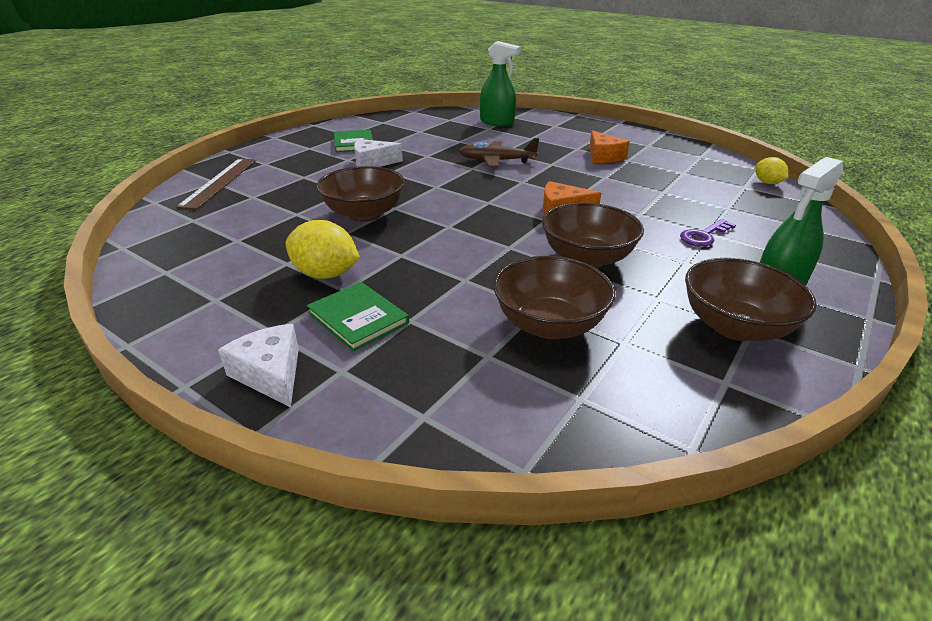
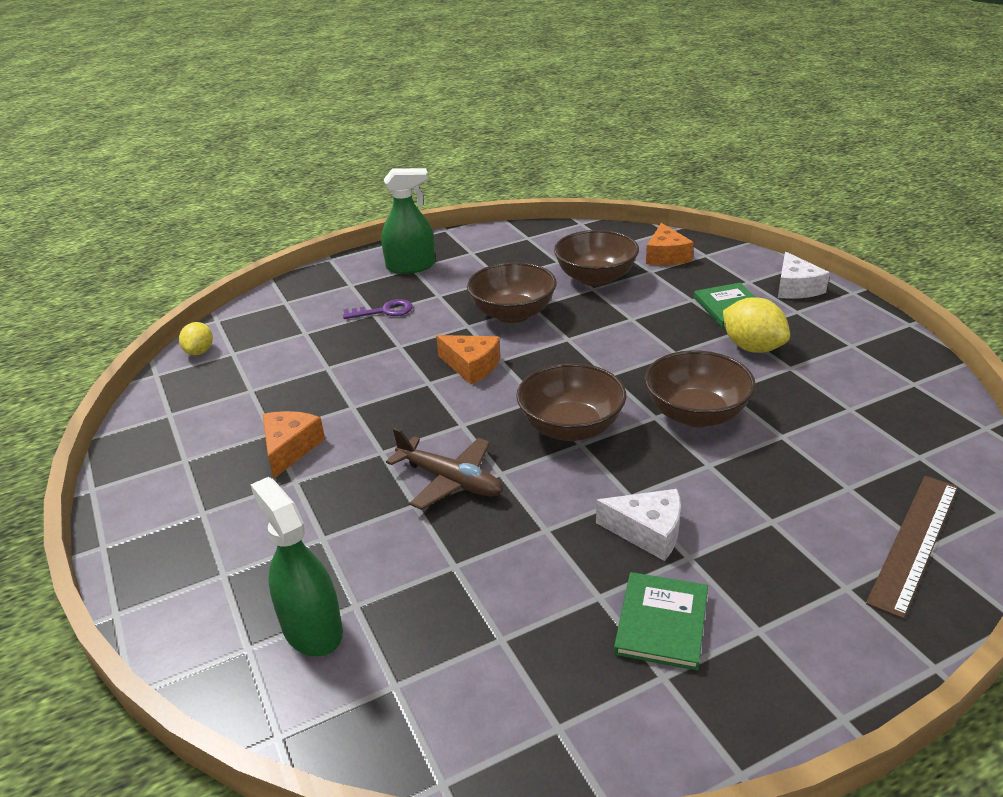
camera: 150 degrees left, 0 degrees up
brown bowl [685,258,817,341] -> brown bowl moved to [516,363,626,441]
none -> orange cheese [646,223,694,265]

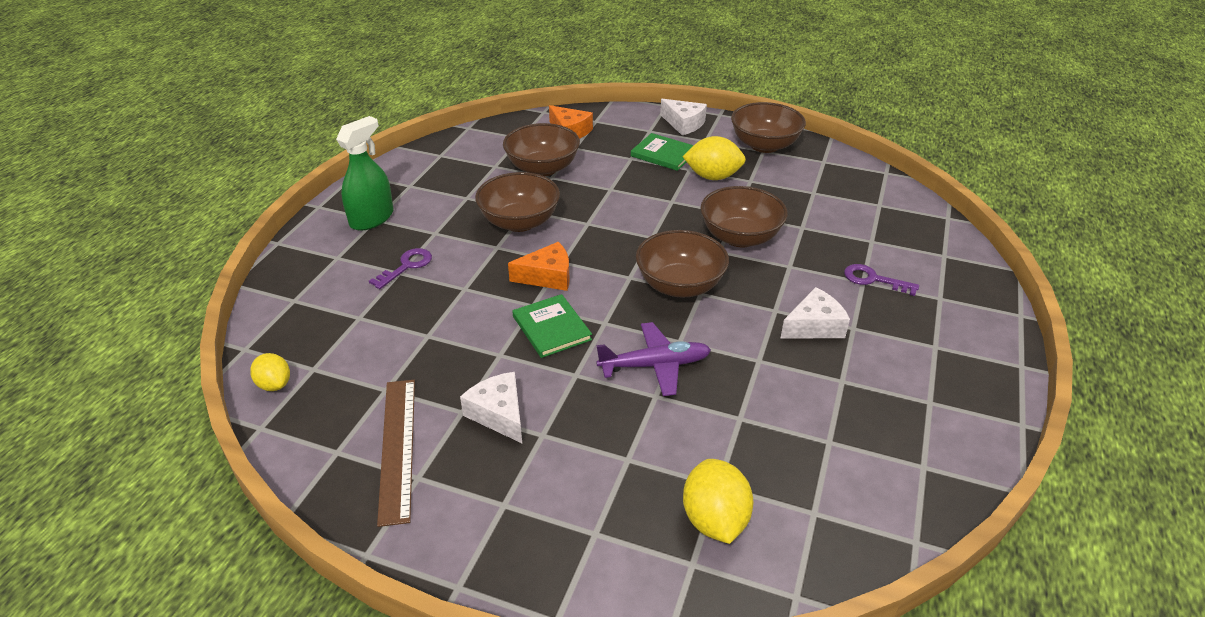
camera: 45 degrees left, 5 degrees up
green spray bottle [250,477,343,657] -> yellow lemon [683,459,753,544]
orange cheese [262,411,325,478] -> white cheese [460,372,522,443]
brown plane [386,428,503,510] -> purple plane [596,322,711,396]
green book [614,572,708,671] -> green book moved to [512,294,592,358]
brown ruler [866,476,958,619] -> brown ruler moved to [377,380,415,527]
none -> brown bowl [731,102,806,153]
none -> purple key [844,264,919,296]

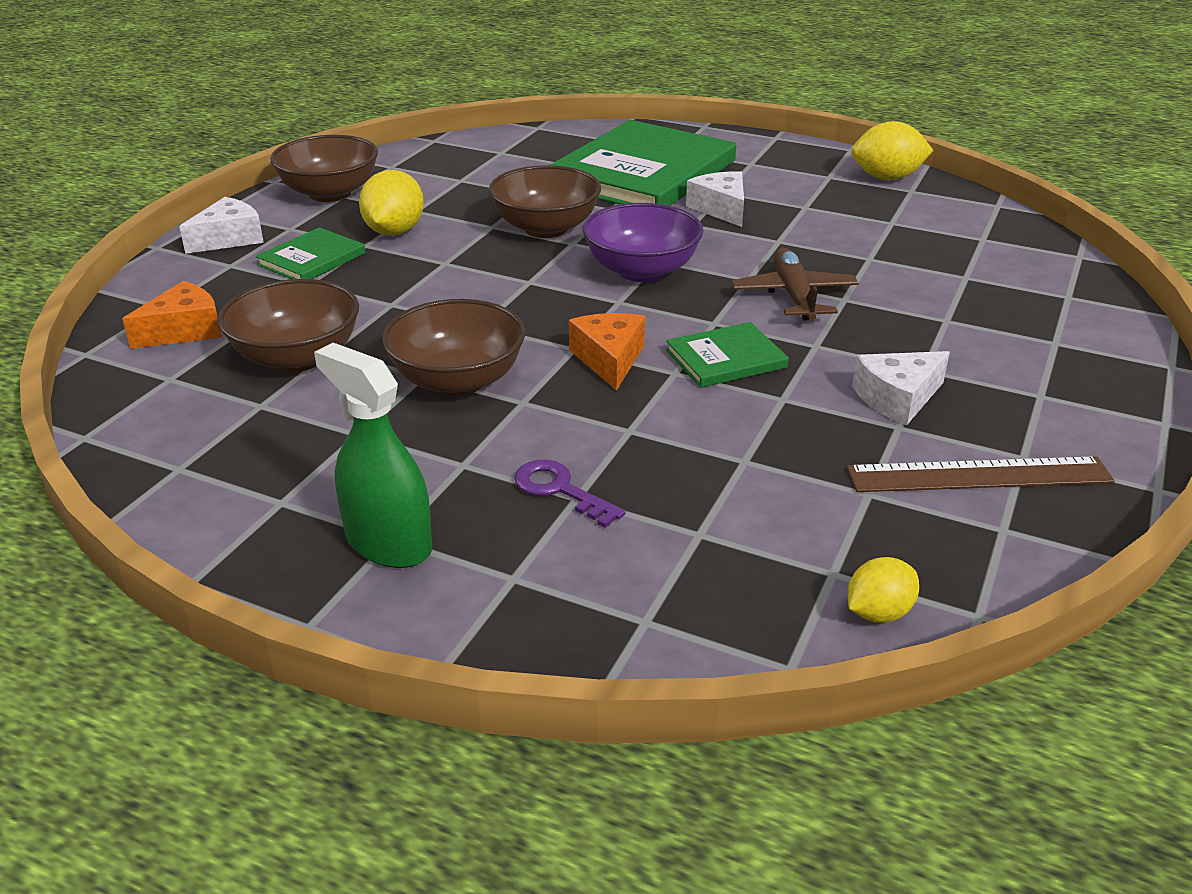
camera: 85 degrees left, 5 degrees down
purple plane [596,322,711,396] -> brown plane [731,248,859,320]
brown bowl [636,230,729,298] -> purple bowl [583,203,704,282]
yellow lemon [683,459,753,544] -> yellow lemon moved to [851,121,934,180]
purple key [844,264,919,296] -> green book [550,120,736,206]

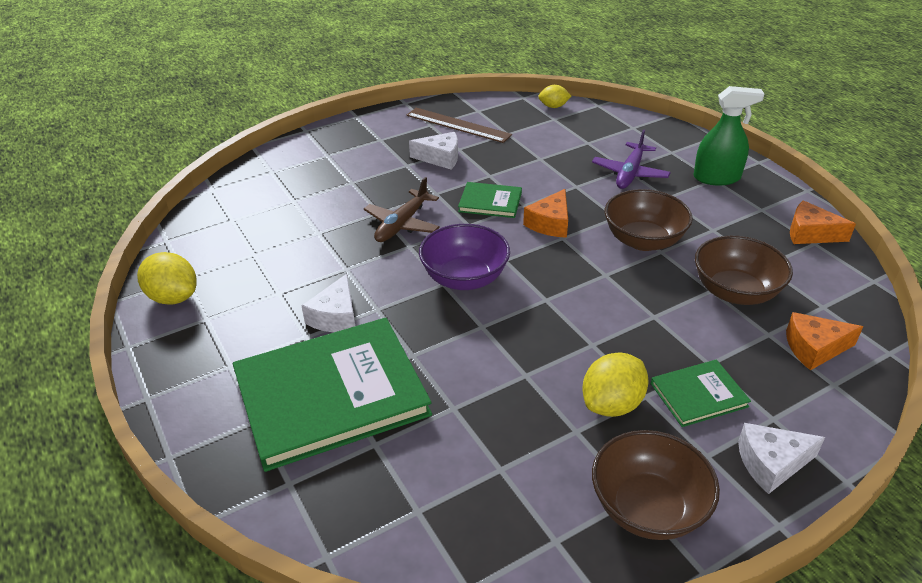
camera: 145 degrees left, 5 degrees up
green spray bottle [314,343,432,568] -> green spray bottle turned 75 degrees counterclockwise [694,86,764,186]
brown bowl [489,165,601,238] -> none
purple key [514,460,626,528] -> purple plane [592,129,671,189]
none -> orange cheese [790,200,856,244]

